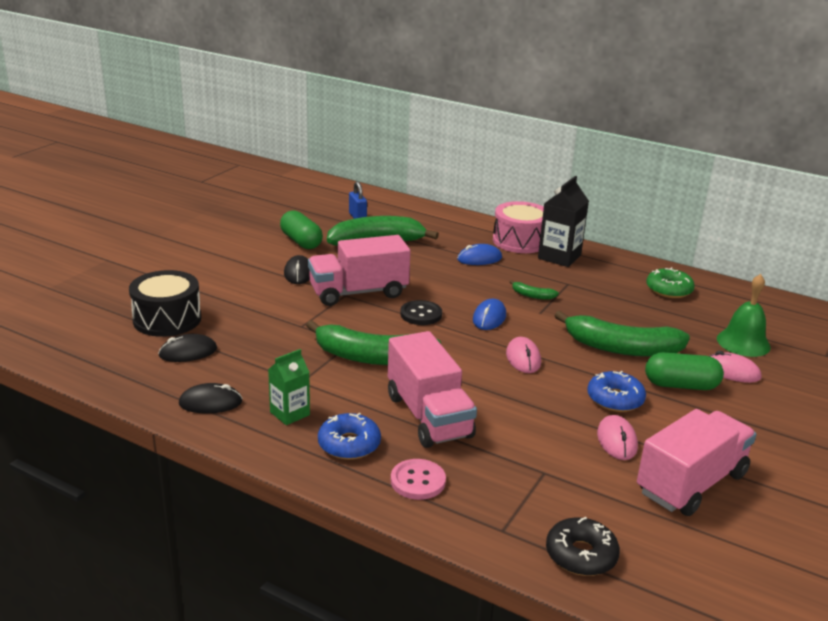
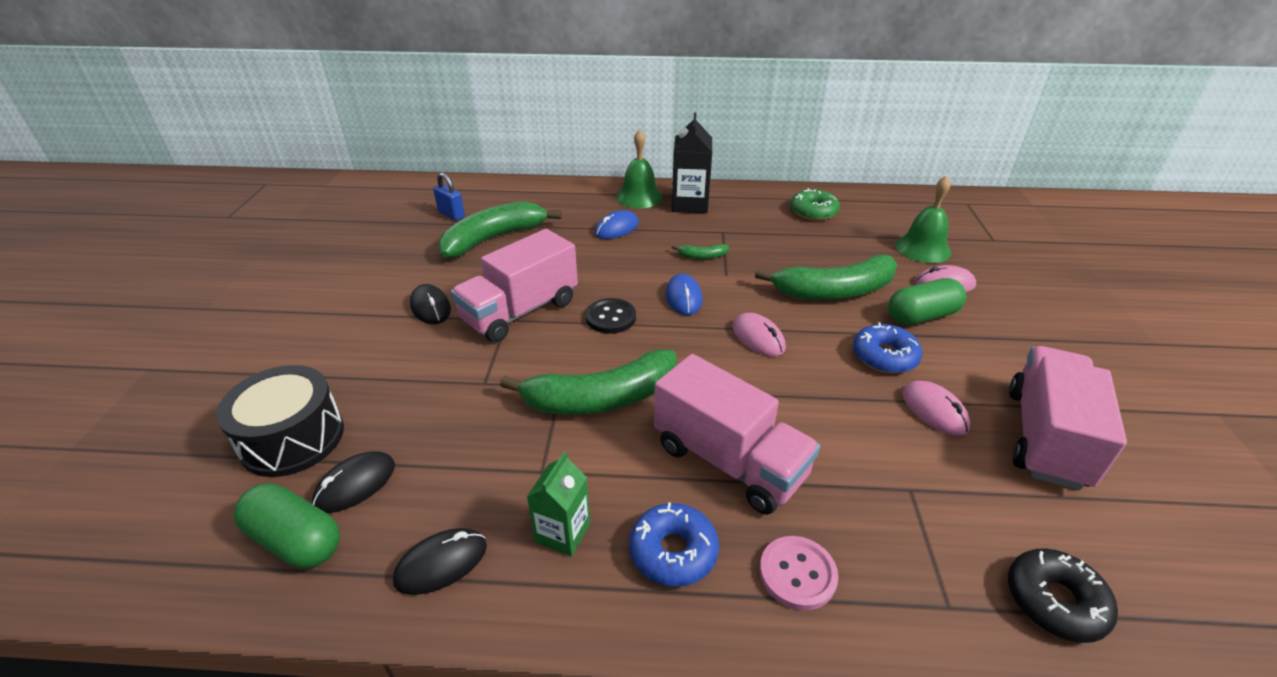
camera: 25 degrees left, 10 degrees up
green capsule [280,210,323,249] -> green capsule moved to [234,483,340,568]
pink drum [493,201,544,253] -> green bell [616,130,663,208]

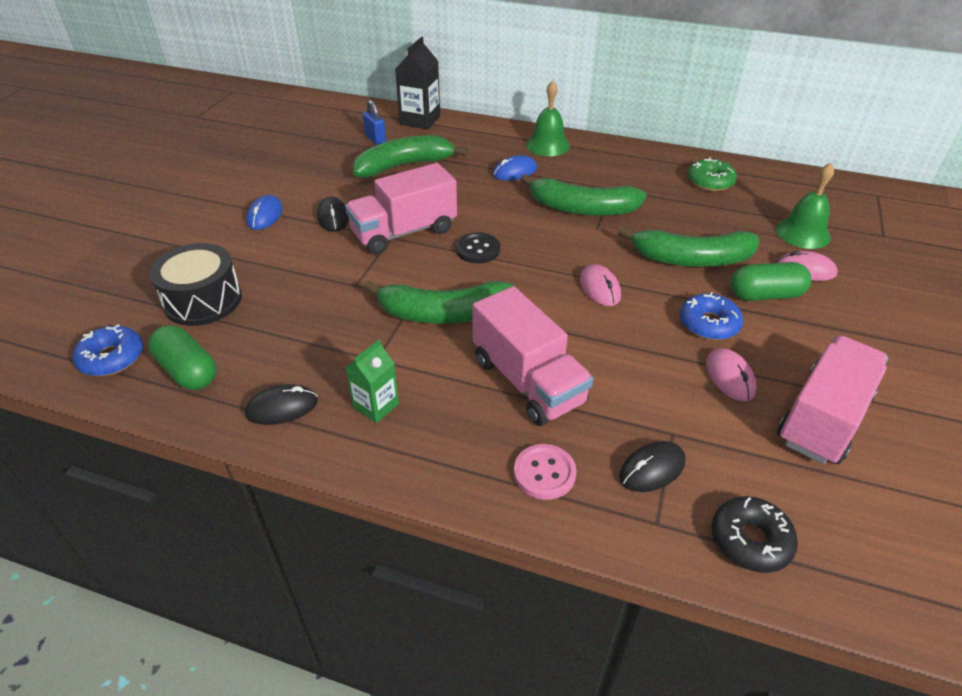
camera: 15 degrees right, 5 degrees up
black mouse [312,451,395,513] -> black mouse moved to [619,441,686,492]
blue donut [629,502,719,587] -> blue donut moved to [73,324,143,376]
blue mouse [666,274,703,315] -> blue mouse moved to [246,195,283,230]
green banana [671,244,729,259] -> green banana [520,174,647,216], size x2.36
black carton [672,112,712,213] -> black carton moved to [395,37,440,129]

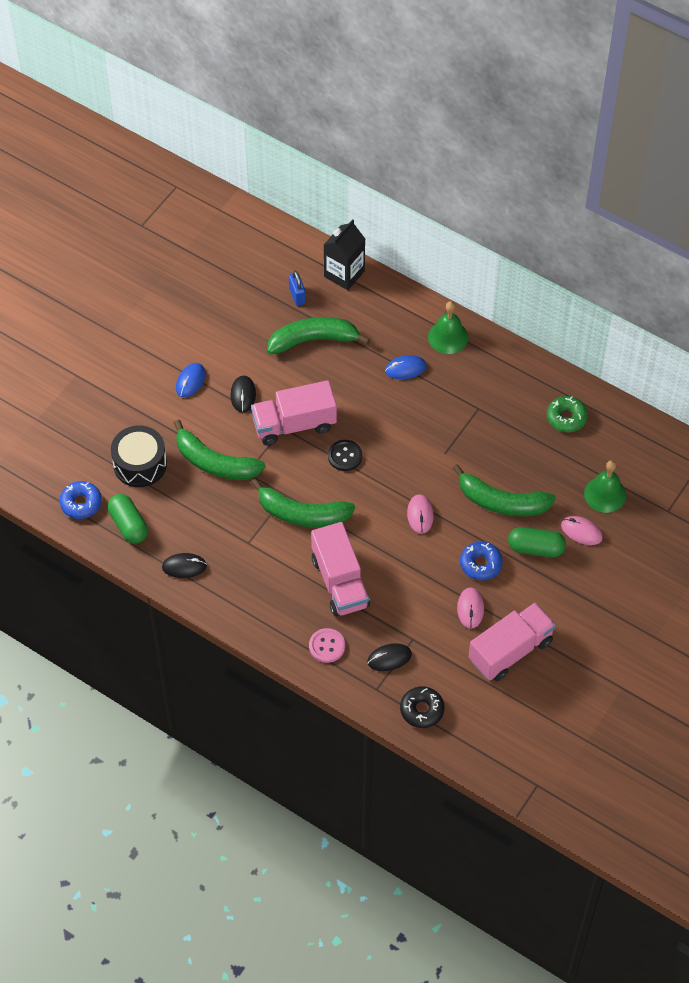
camera: 15 degrees right, 15 degrees up
green carton [346,339,399,423] -> none
green banana [520,174,647,216] -> green banana moved to [174,419,265,480]

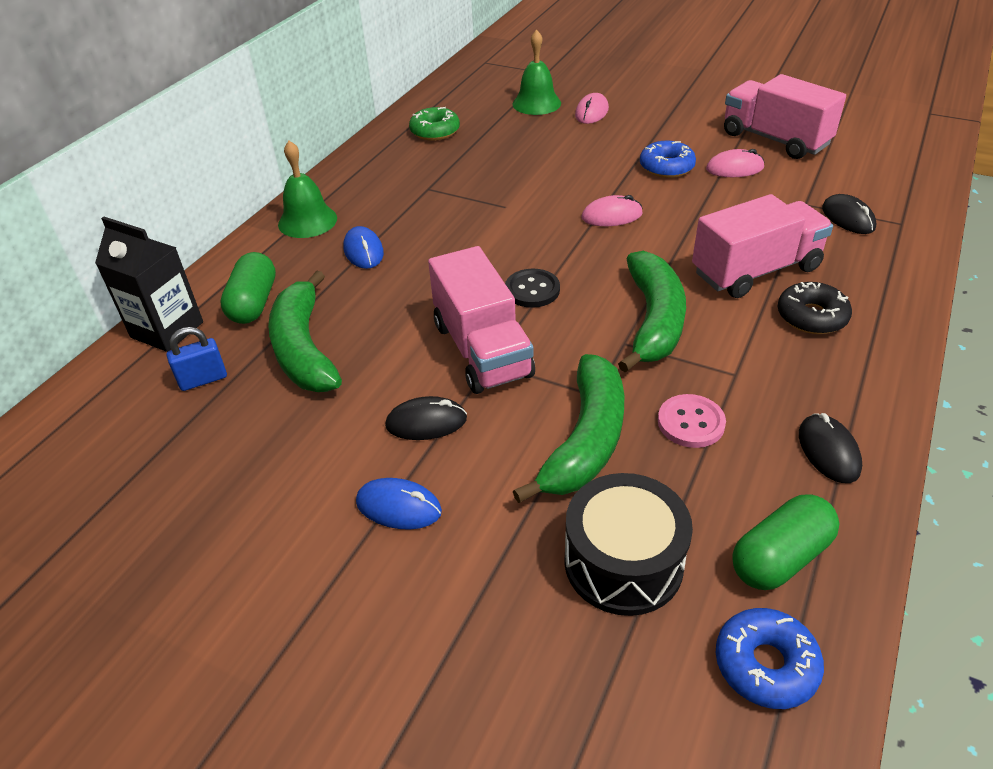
camera: 95 degrees left, 15 degrees down
pink button [309,628,345,663] -> pink button moved to [658,394,726,448]
black donut [400,686,444,728] -> black donut moved to [778,282,852,334]
green banana [453,464,556,516] -> none
green capsule [508,527,566,557] -> green capsule moved to [220,252,276,324]

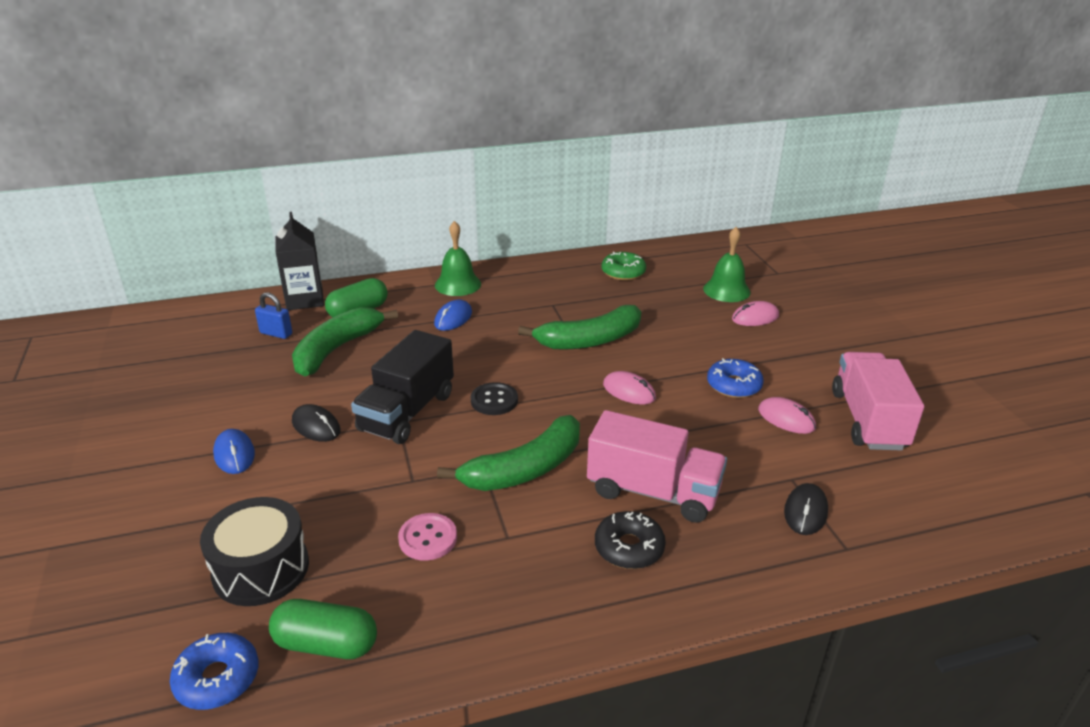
camera: 45 degrees right, 10 degrees down
pink truck [428,246,535,394] -> black truck [351,330,454,444]
green banana [513,354,624,503] -> green banana moved to [518,305,641,350]
black mouse [799,413,862,483] -> none

